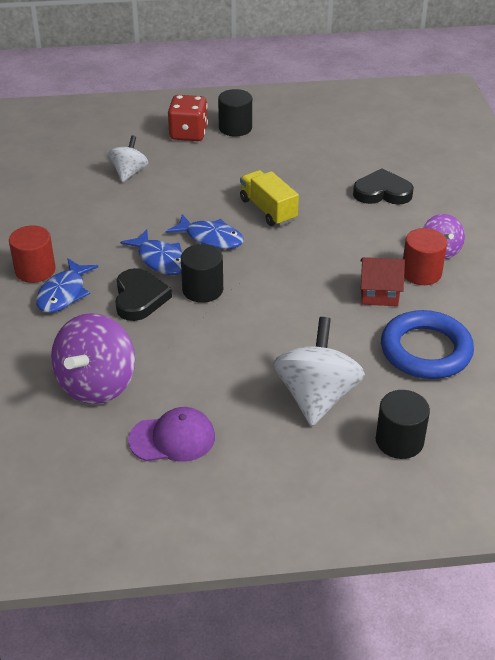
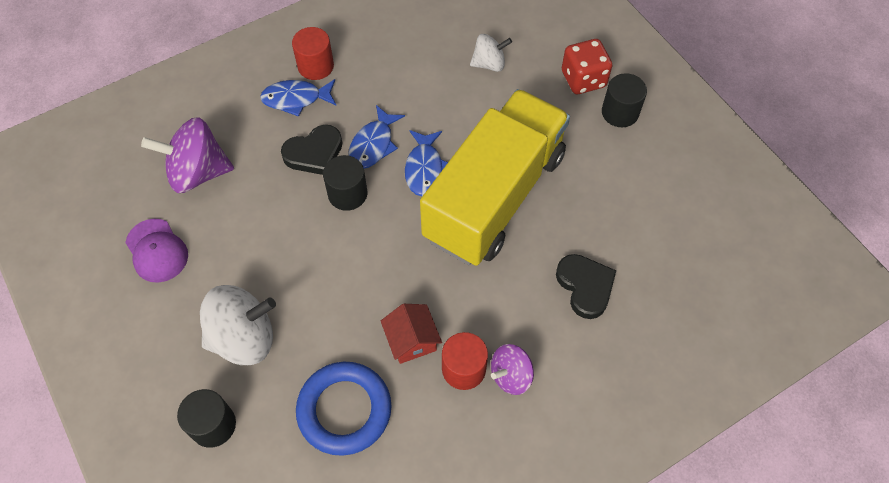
camera: 65 degrees right, 20 degrees up
yellow truck [240,170,299,226] -> yellow truck [420,89,570,266], size x2.37

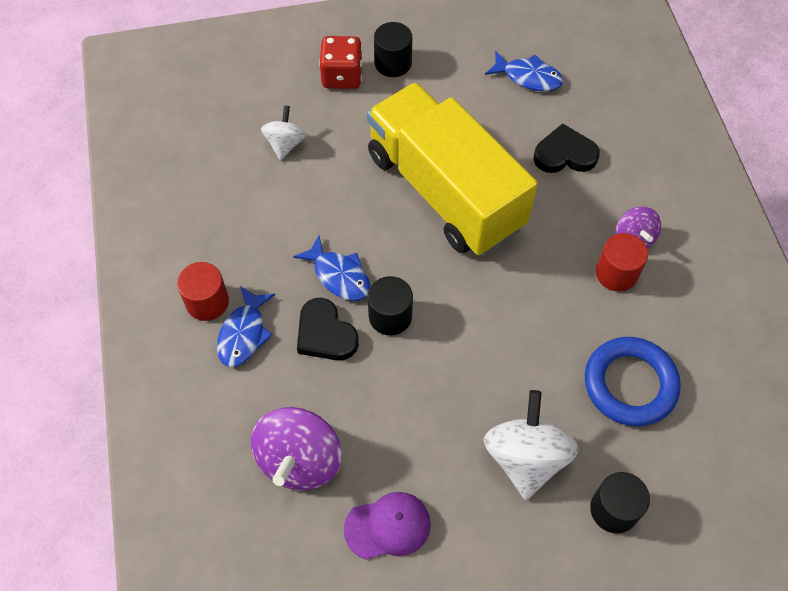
camera: 70 degrees left, 0 degrees up
black heart [281,125,342,175] -> black heart turned 150 degrees clockwise [297,298,359,361]
red house [381,304,442,364] -> none
blue fish [405,130,448,196] -> blue fish moved to [485,51,563,91]

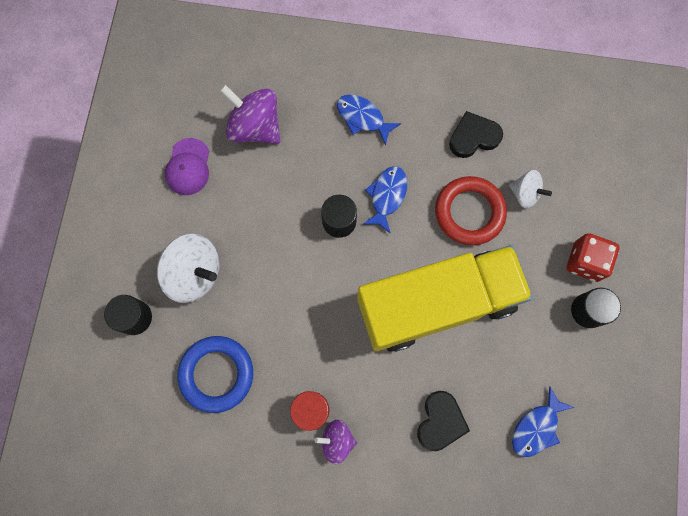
camera: 110 degrees right, 15 degrees up
red cylinder [177,262,229,321] -> none
blue fish [293,235,370,301] -> blue fish turned 135 degrees clockwise [363,166,407,234]
black heart [297,298,359,361] -> black heart moved to [449,111,503,158]
none -> red ring [435,176,507,245]

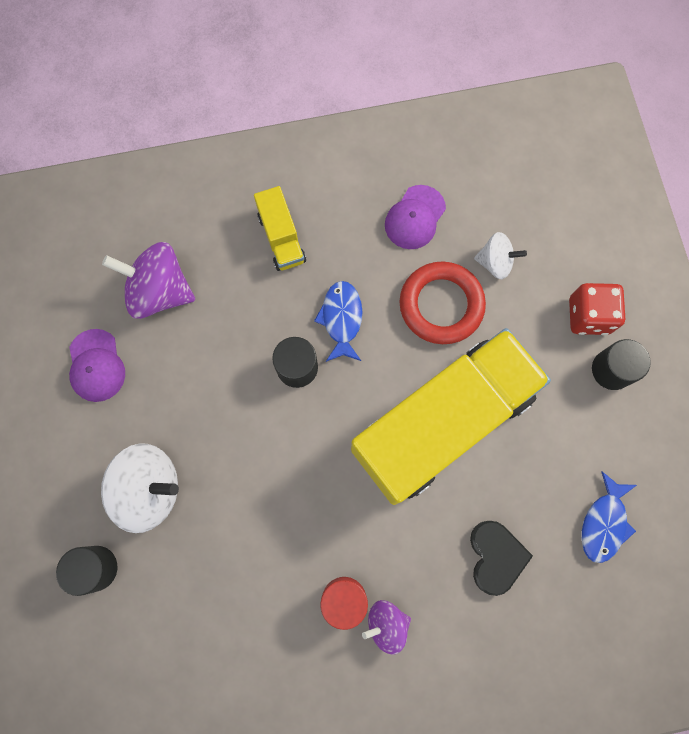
camera: 20 degrees left, 0 degrees up
blue ring [177,336,253,413] -> none
blue fish [337,95,401,146] -> yellow truck [254,186,306,271]
black heart [449,111,503,158] -> purple cap [385,185,446,249]

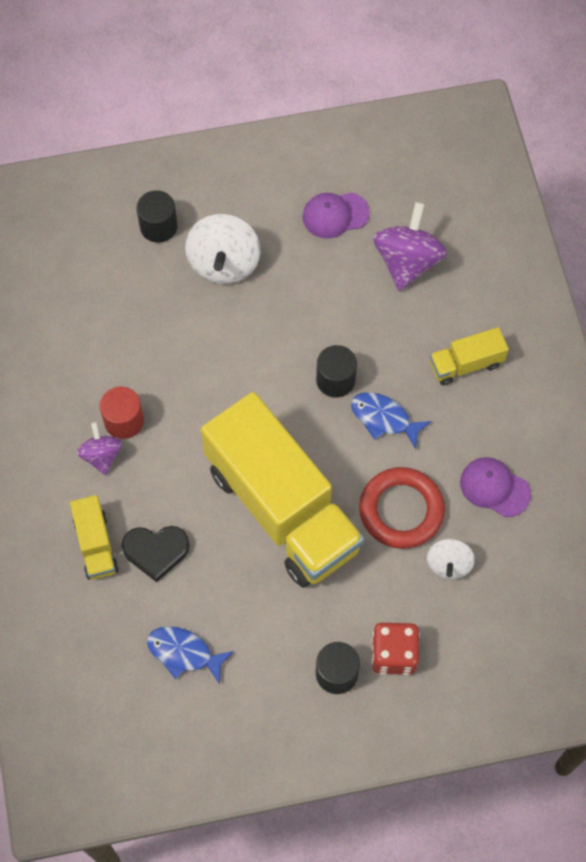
camera: 90 degrees right, 10 degrees down
blue fish [314,281,362,362] -> blue fish turned 150 degrees counterclockwise [351,392,431,449]
none -> yellow truck [70,495,119,580]

